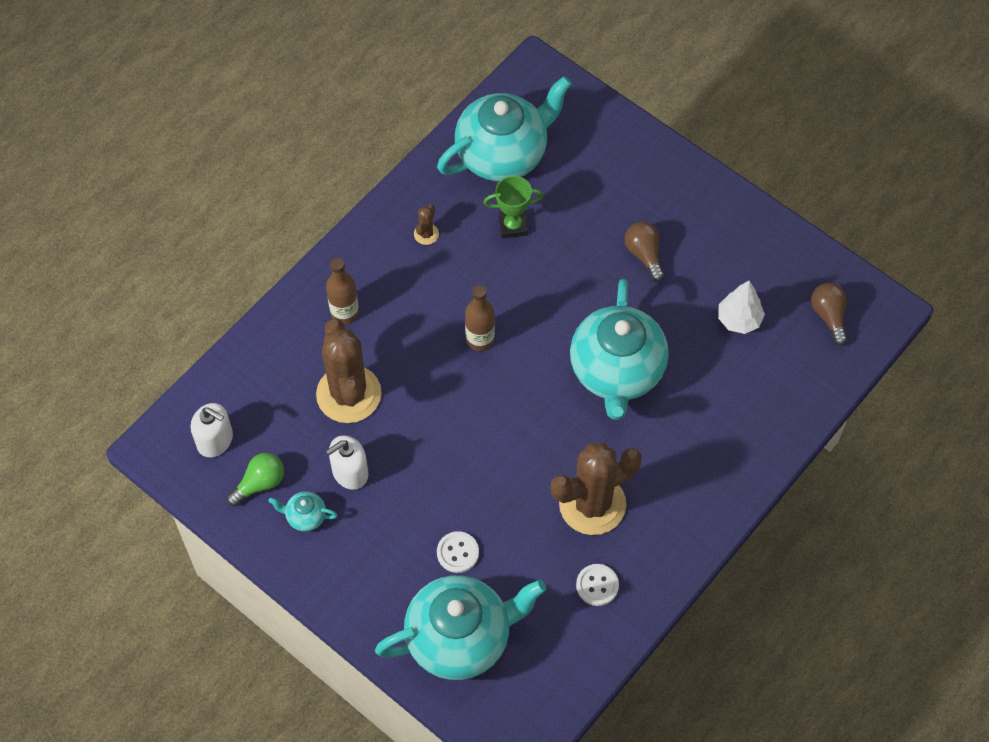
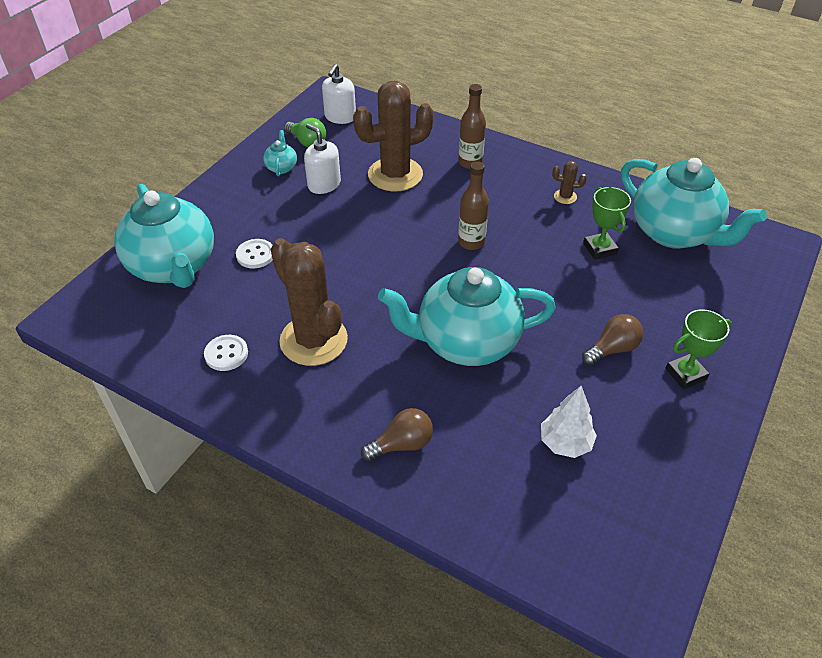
camera: 80 degrees right, 15 degrees down
brown light bulb [811,283,847,346] -> brown light bulb moved to [361,408,433,461]
none -> green trophy [665,309,732,389]

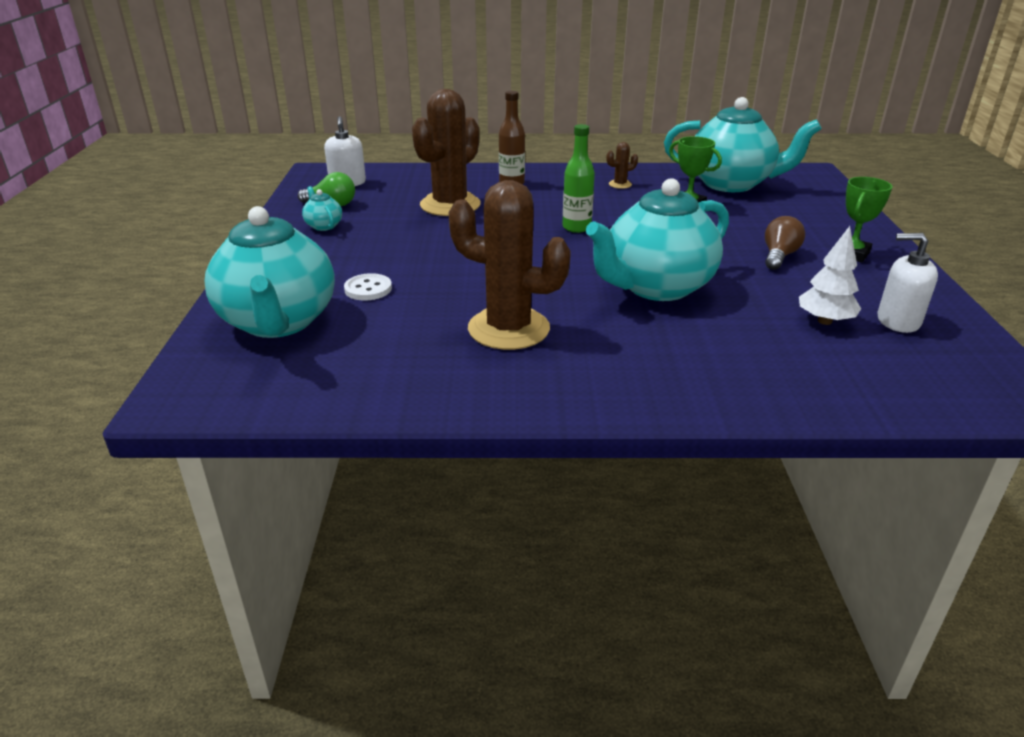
camera: 30 degrees left, 15 degrees down
turquoise teapot [114,184,214,288] -> turquoise teapot turned 45 degrees clockwise [205,206,335,338]
white button [204,335,248,371] -> none
white soap dispenser [304,123,341,194] -> white soap dispenser moved to [878,233,938,333]
brown light bulb [361,408,433,461] -> none
brown bottle [458,161,489,250] -> green bottle [562,124,595,233]

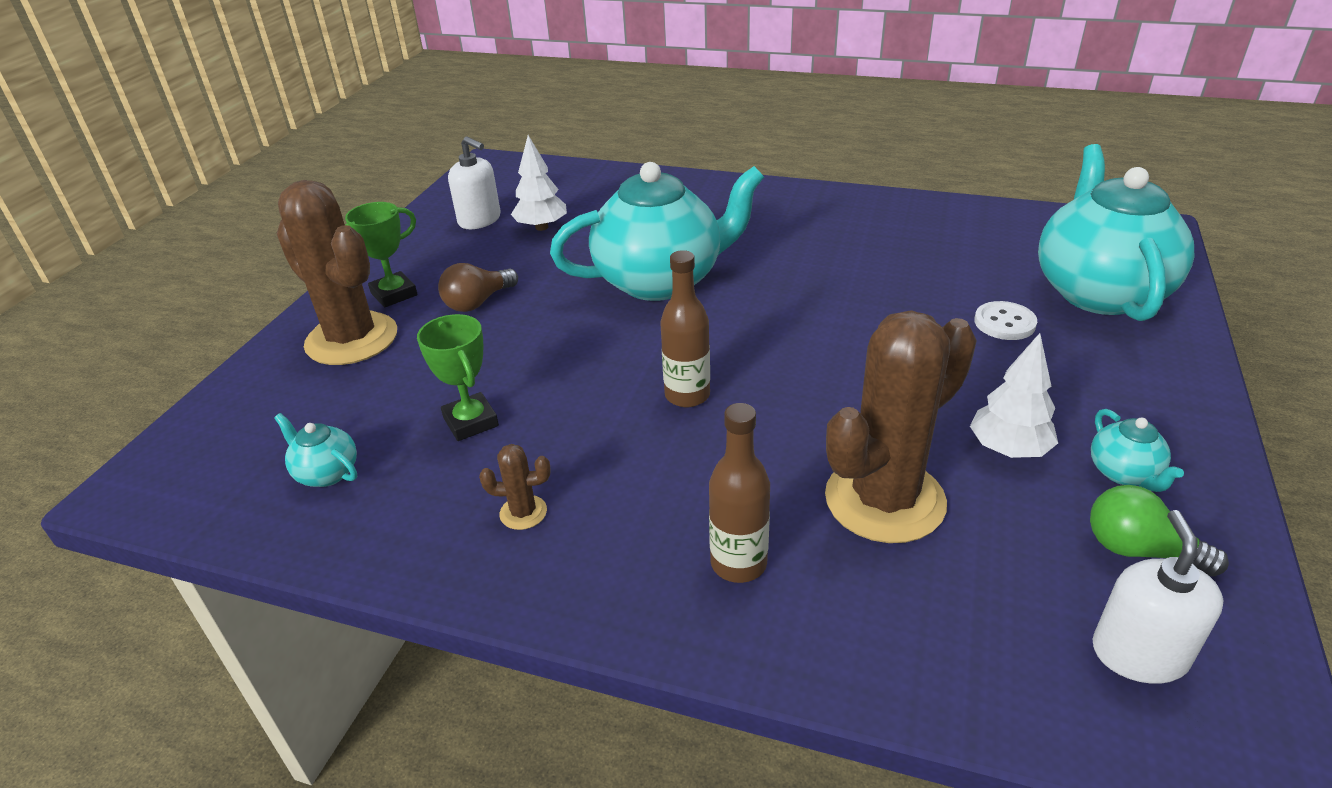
camera: 160 degrees left, 5 degrees up
brown cactus [448,180,571,350] -> brown cactus moved to [277,180,397,365]
green bottle [562,124,595,233] -> brown bottle [660,250,710,407]
turquoise teapot [664,97,821,192] -> turquoise teapot [274,413,357,487], size x0.40
none -> white tree [970,333,1058,458]

